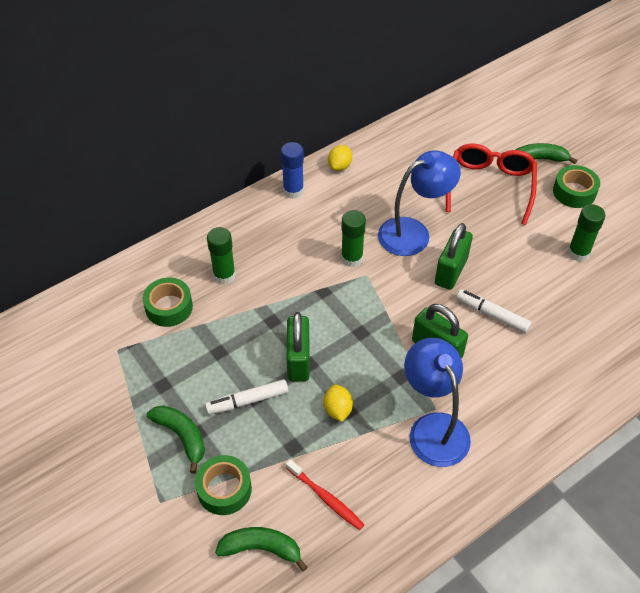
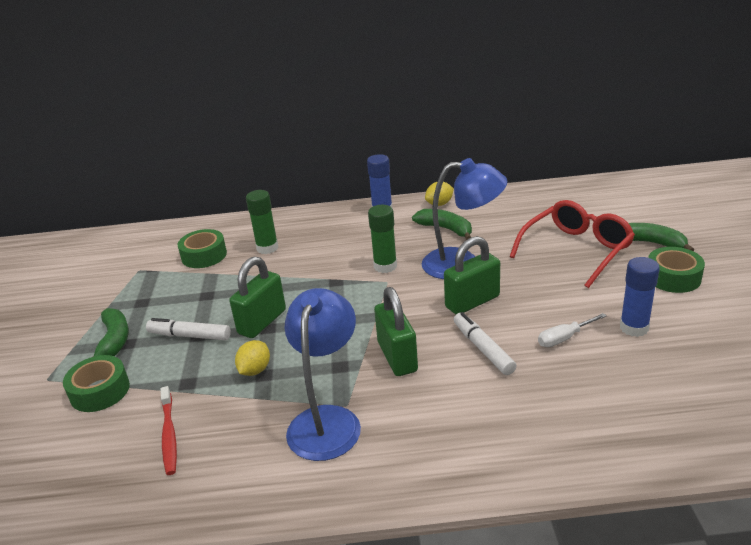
camera: 35 degrees right, 20 degrees down
green banana [215,527,307,571] -> green banana moved to [412,209,472,240]
green glue stick [568,204,605,262] -> blue glue stick [620,257,660,337]
none -> white screwdriver [538,313,606,347]

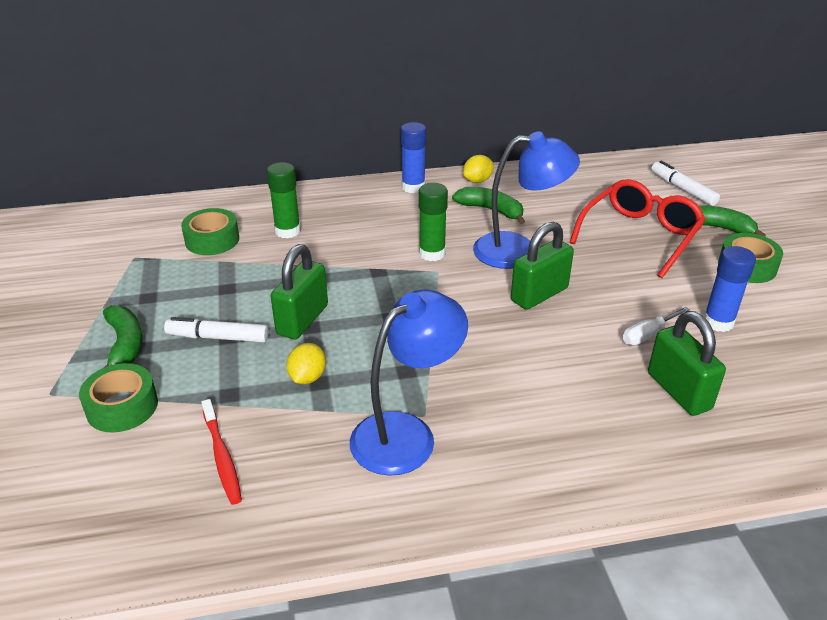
camera: 10 degrees left, 5 degrees up
blue lamp [284,288,361,461] -> blue lamp turned 45 degrees clockwise [350,290,468,476]
green padlock [374,287,418,376] -> green padlock moved to [648,311,726,416]
white marker [454,312,517,375] -> white marker moved to [651,161,720,206]

